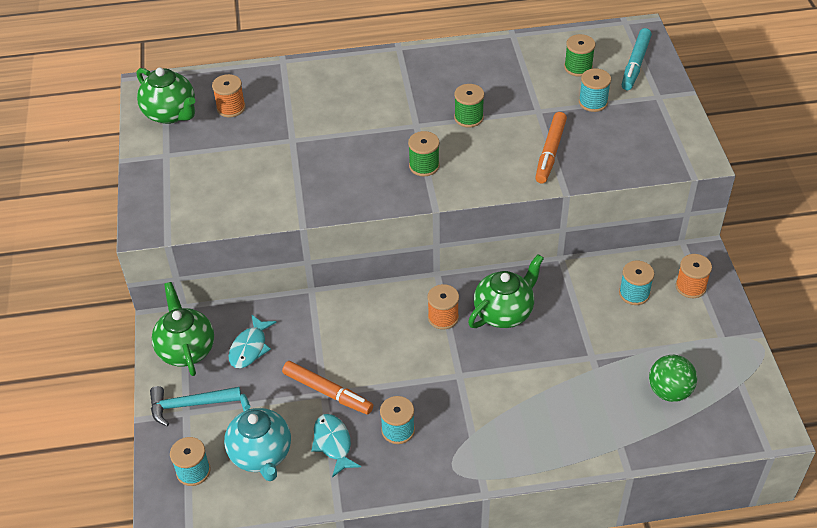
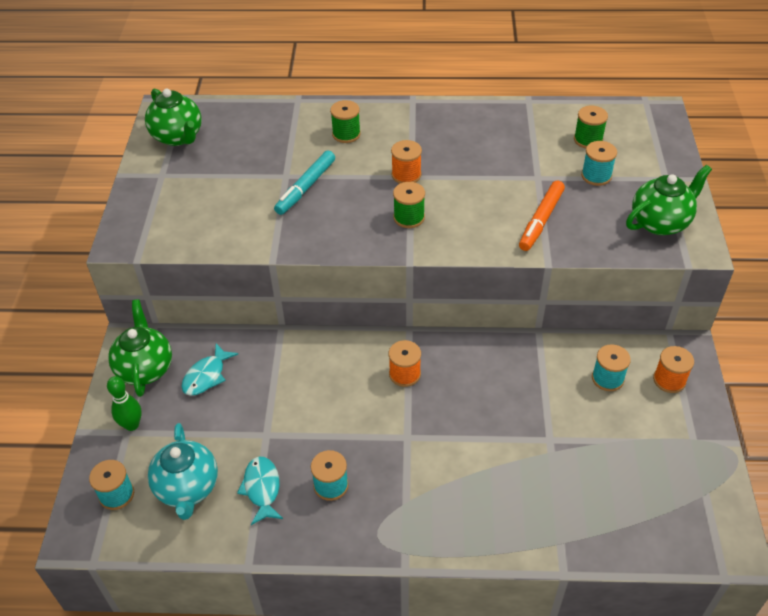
camera: 10 degrees right, 0 degrees up
turquoise hammer [150,386,241,426] -> green bowling pin [107,376,142,431]
orange spool [212,74,246,117] -> orange spool moved to [391,140,422,184]
orange marker [282,361,373,415] -> none
green spool [454,84,484,127] -> green spool moved to [330,100,361,143]
green teapot [468,254,544,328] -> green teapot moved to [626,165,712,235]
turquoise marker [622,28,652,90] -> turquoise marker moved to [274,151,335,215]
green ball [649,355,697,402] -> none

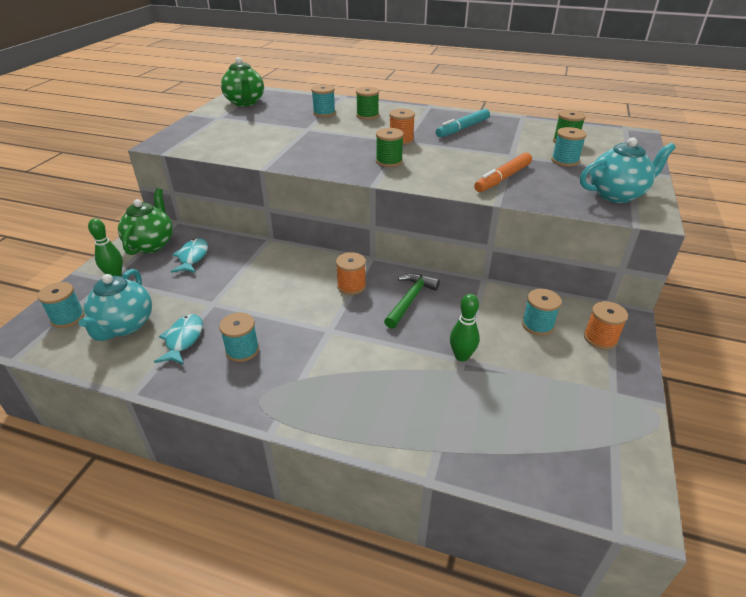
camera: 15 degrees right, 10 degrees down
turquoise fish [182,343,238,396] -> turquoise fish turned 135 degrees clockwise [171,238,208,273]
turquoise marker [274,151,335,215] -> turquoise marker moved to [436,109,490,137]
green teapot [626,165,712,235] -> turquoise teapot [580,137,676,203]
none -> turquoise spool [311,85,336,117]
none -> green hammer [384,273,440,329]
none -> green bowling pin [450,294,480,361]

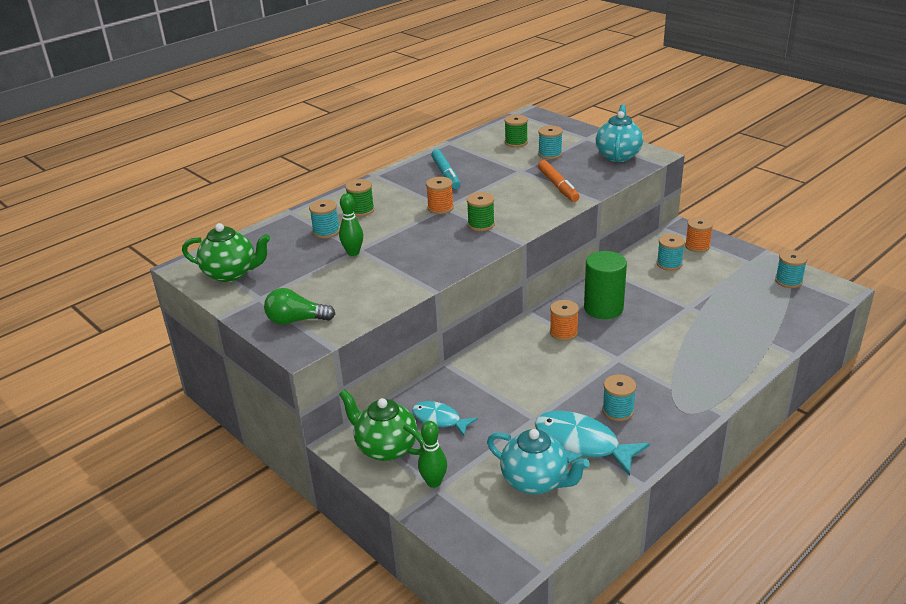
camera: 60 degrees left, 5 degrees down
turquoise spool [38,282,84,328] -> turquoise spool moved to [775,250,808,288]
turquoise fish [154,314,203,365] -> turquoise fish [535,411,650,476], size x1.63
green hammer [384,273,440,329] -> green cylinder [584,251,627,319]
green bowling pin [450,294,480,361] -> green bowling pin moved to [339,194,363,256]
none -> green light bulb [264,288,335,325]

